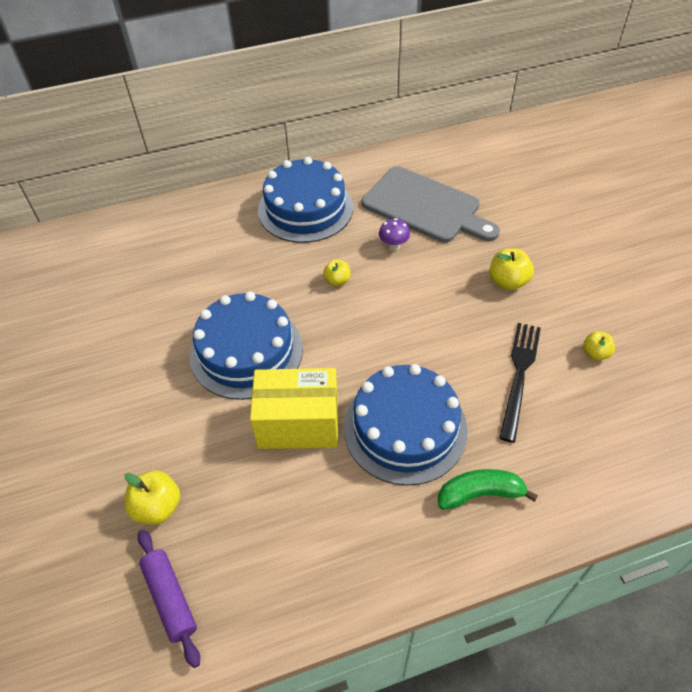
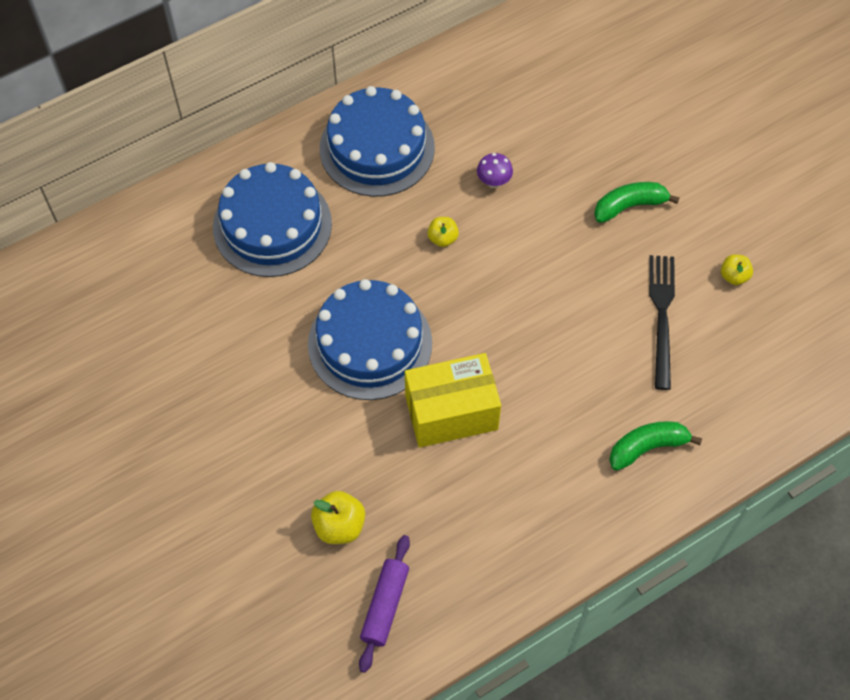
camera: 15 degrees left, 10 degrees up
purple rolling pin [138,529,200,668] -> purple rolling pin turned 60 degrees clockwise [359,535,410,673]
blue cake [344,364,468,485] -> blue cake moved to [213,162,332,277]
grey cutting board [362,166,500,243] -> none
yellow apple [489,248,534,290] -> green banana [594,182,680,223]

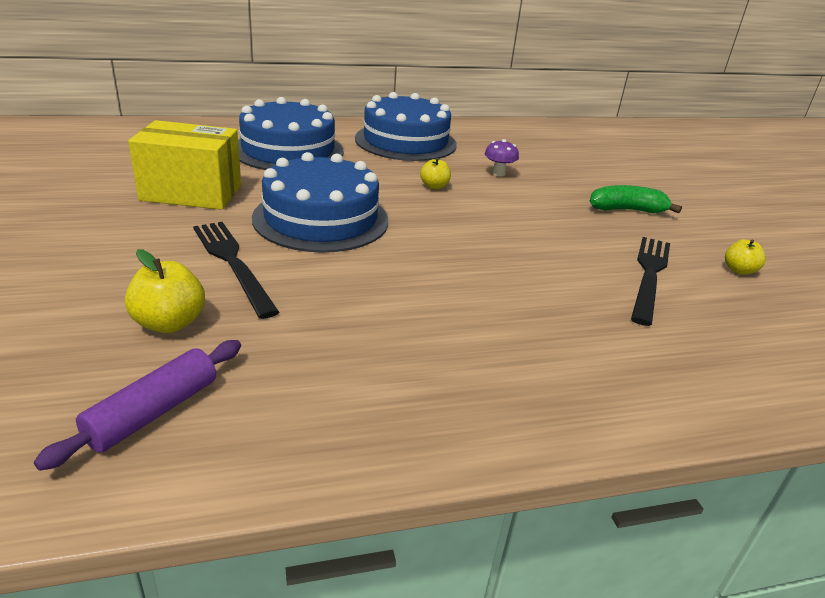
camera: 15 degrees right, 30 degrees down
yellow box [405,353,501,447] -> yellow box moved to [128,120,241,210]
green banana [609,421,702,471] -> none
none -> black fork [193,222,279,319]

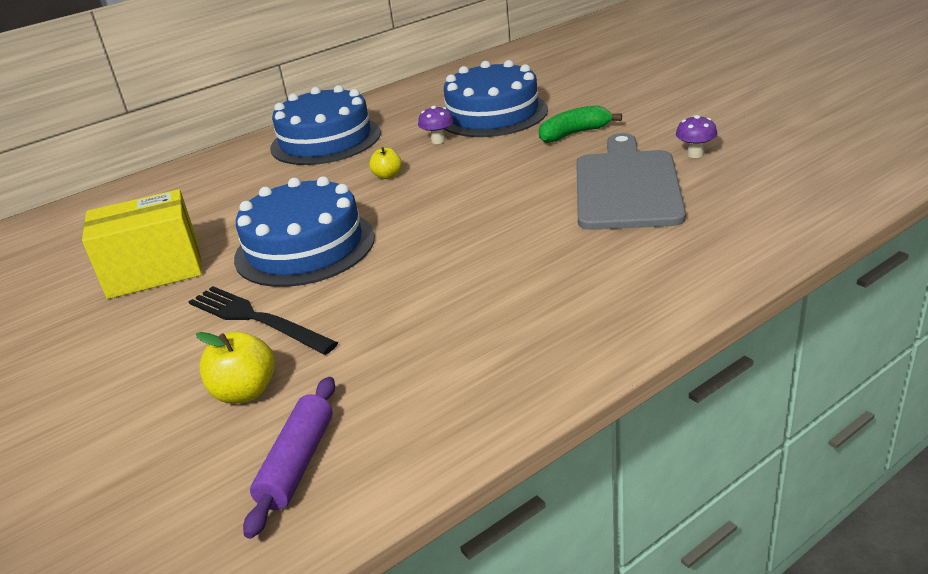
camera: 15 degrees left, 0 degrees up
blue cake [238,97,344,170] -> blue cake moved to [444,60,548,137]
black fork [631,237,670,326] -> grey cutting board [576,133,686,230]
yellow apple [725,239,766,275] -> purple mushroom [676,115,717,158]

